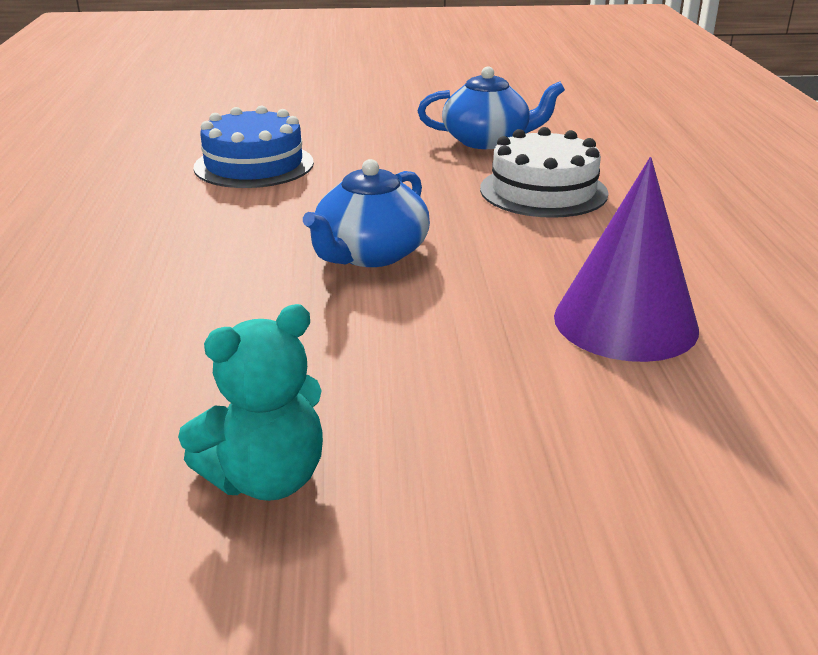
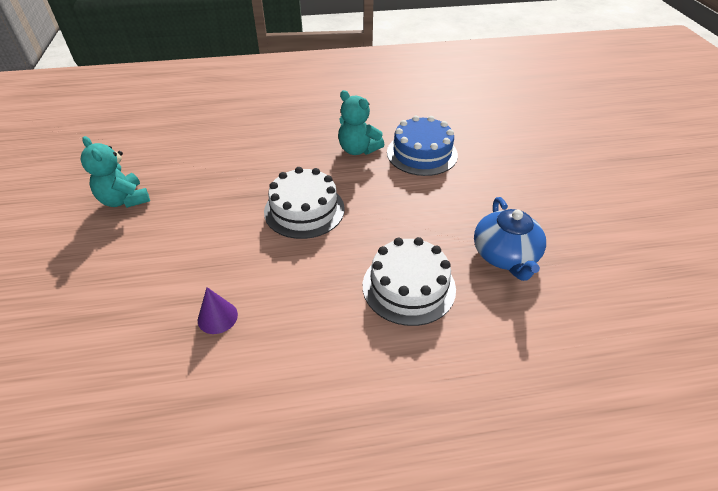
camera: 85 degrees right, 15 degrees up
blue teapot [303,159,430,267] -> white cake [264,167,345,239]
purple cone [554,157,699,362] -> purple cone [198,287,238,334], size x0.48
none -> turquoise teddy bear [338,90,385,155]

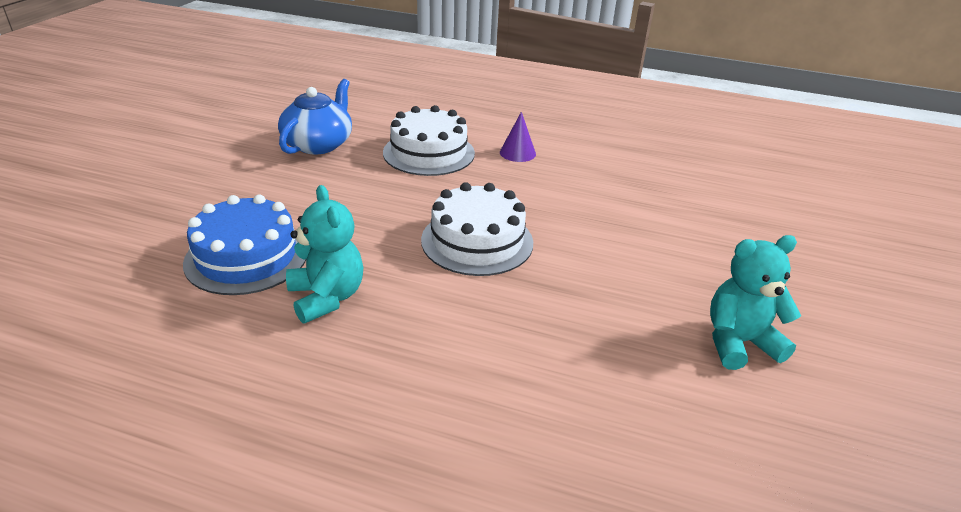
camera: 155 degrees left, 10 degrees down
turquoise teddy bear [80,136,150,208] -> turquoise teddy bear turned 90 degrees counterclockwise [710,235,801,370]
purple cone [198,287,238,334] -> purple cone moved to [500,112,536,162]

